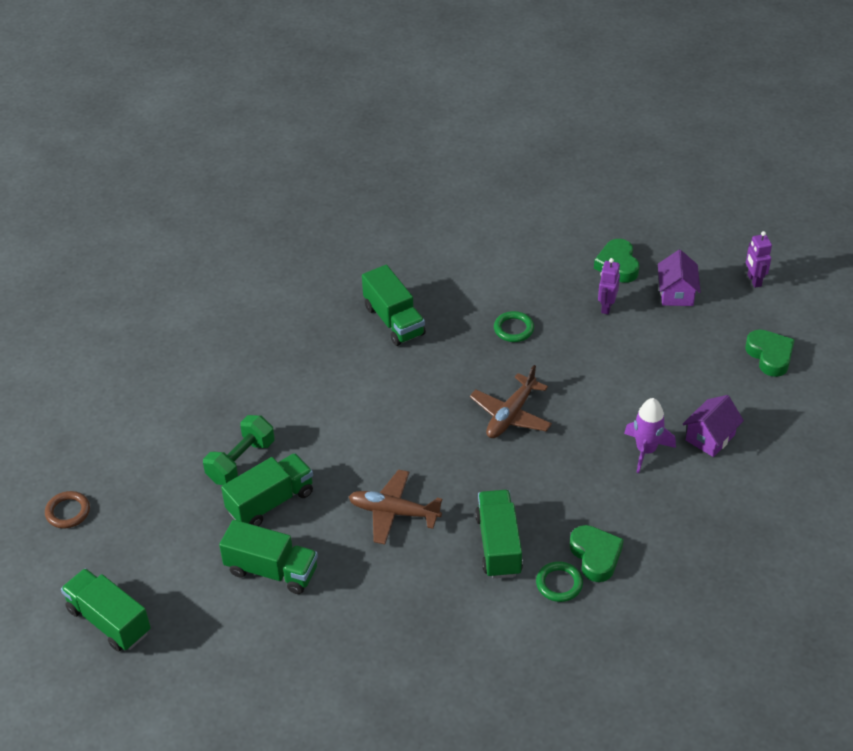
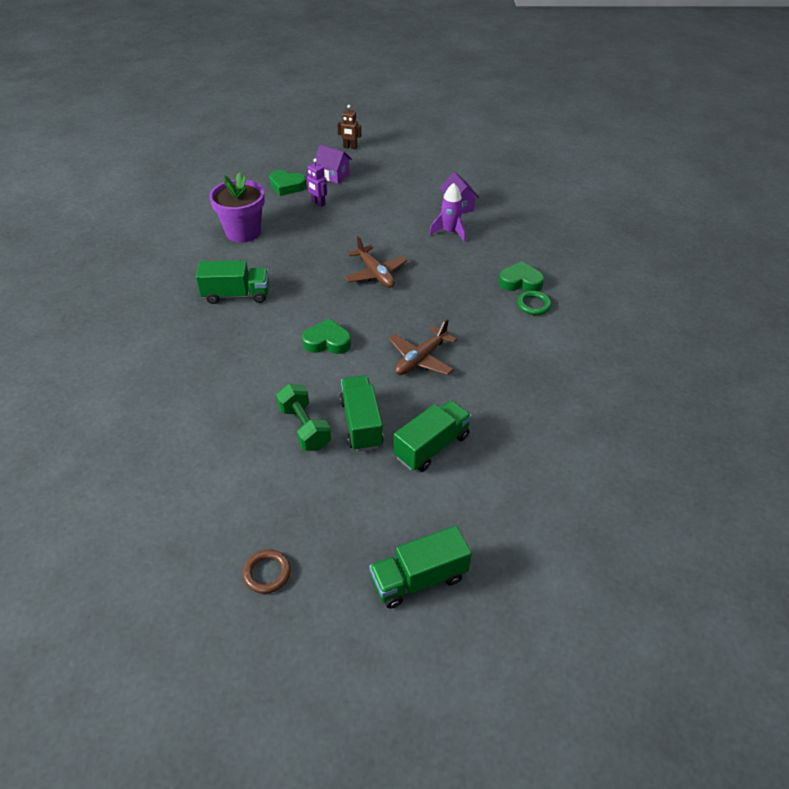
camera: 65 degrees left, 0 degrees up
green truck [475,490,523,578] -> none
green ring [494,311,534,342] -> none
green heart [745,329,795,377] -> green heart moved to [302,319,351,354]
purple robot [746,231,772,288] -> brown robot [337,105,361,149]
none -> purple flower pot [209,172,265,243]

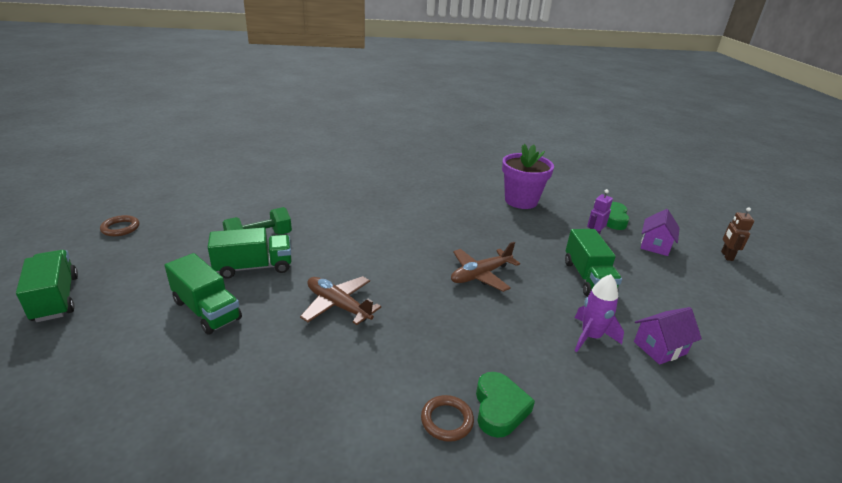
camera: 85 degrees right, 15 degrees down
green truck [196,260,269,304] -> green truck moved to [565,229,622,296]
green heart [302,319,351,354] -> none
green ring [517,291,551,315] -> brown ring [421,395,474,442]

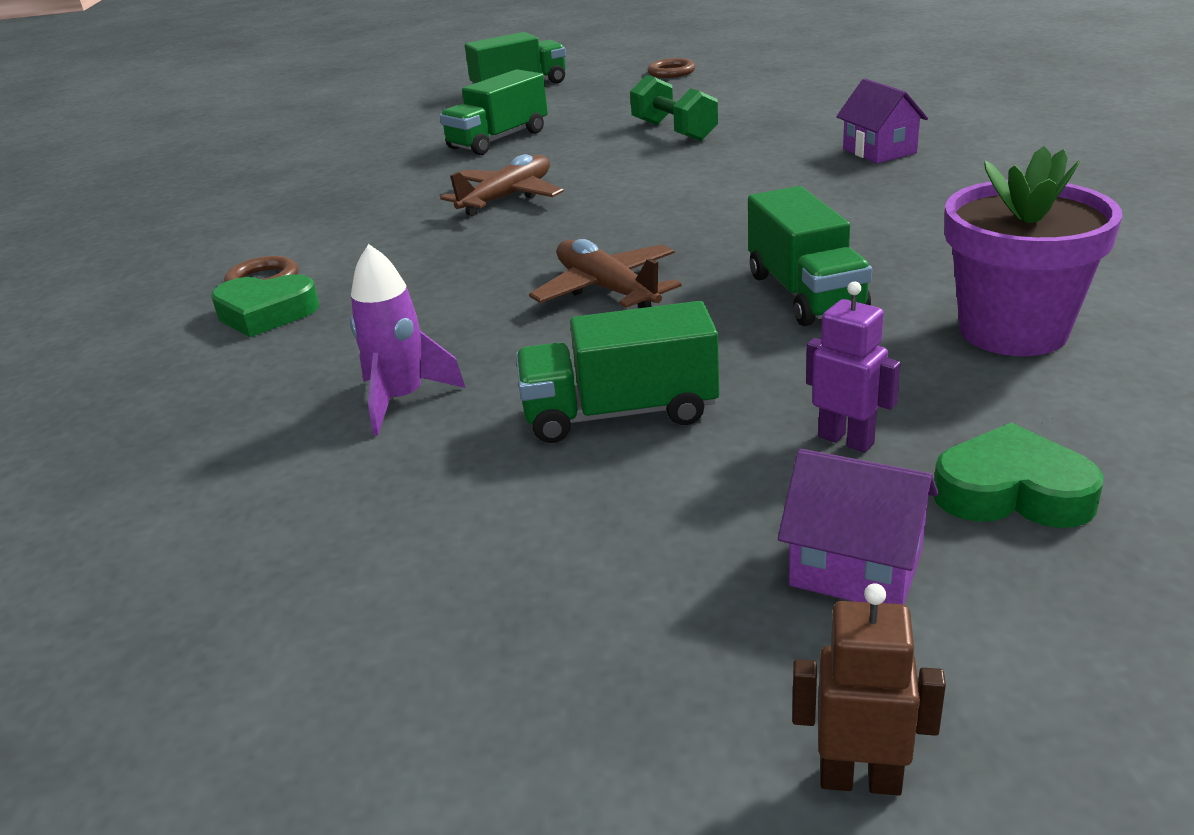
camera: 95 degrees right, 0 degrees up
green truck [208,228,292,279] -> green truck moved to [748,186,872,326]
purple house [634,307,702,365] -> purple house moved to [836,78,928,163]

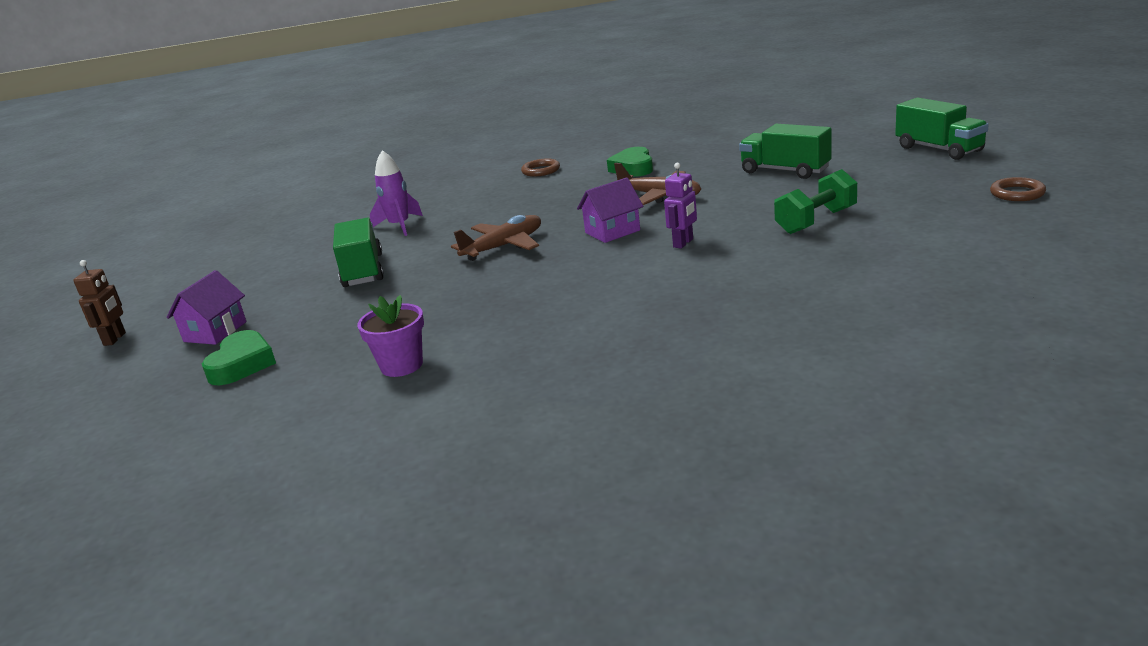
camera: 85 degrees right, 5 degrees down
green heart [211,274,320,337] -> green heart moved to [607,147,653,177]
green truck [748,186,872,326] -> none
purple robot [806,282,901,452] -> purple robot moved to [664,163,697,249]
purple house [836,78,928,163] -> purple house moved to [577,177,643,243]
purple flower pot [945,146,1122,356] -> purple flower pot [357,295,424,377], size x0.62

